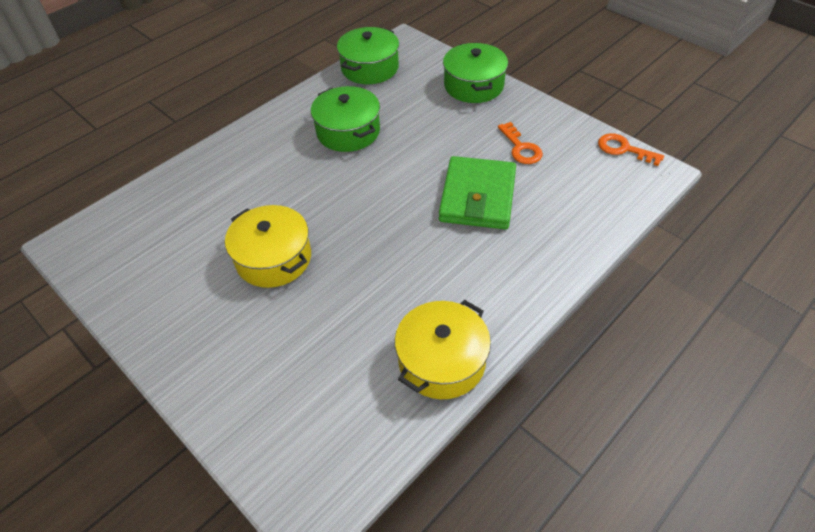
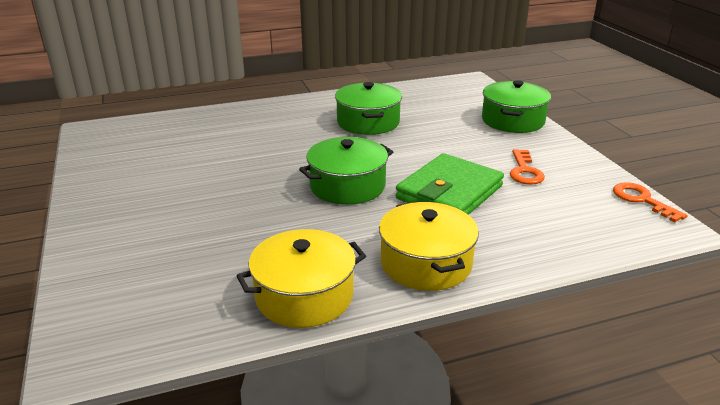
camera: 25 degrees right, 20 degrees down
yellow pot [225,205,311,288] -> yellow pot moved to [379,202,479,291]
green pot [337,27,399,84] -> green pot moved to [299,137,393,205]

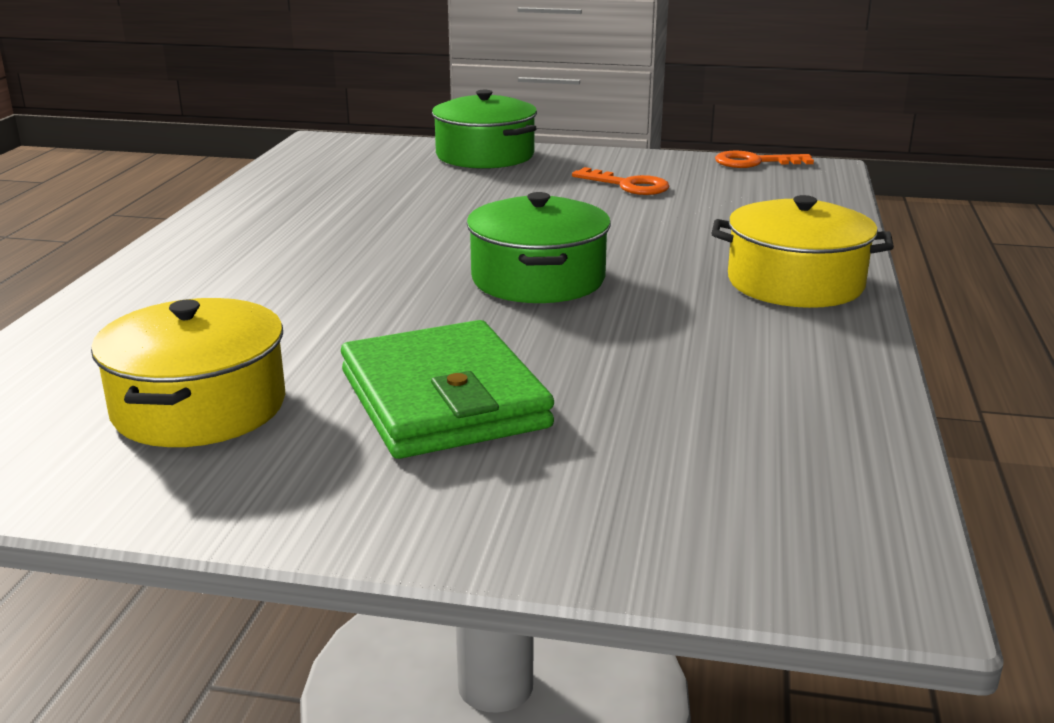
camera: 60 degrees left, 5 degrees down
yellow pot [237,229,366,328] -> yellow pot moved to [91,298,285,447]
green pot [335,82,402,135] -> none
green wallet [396,153,504,215] -> green wallet moved to [341,320,554,459]

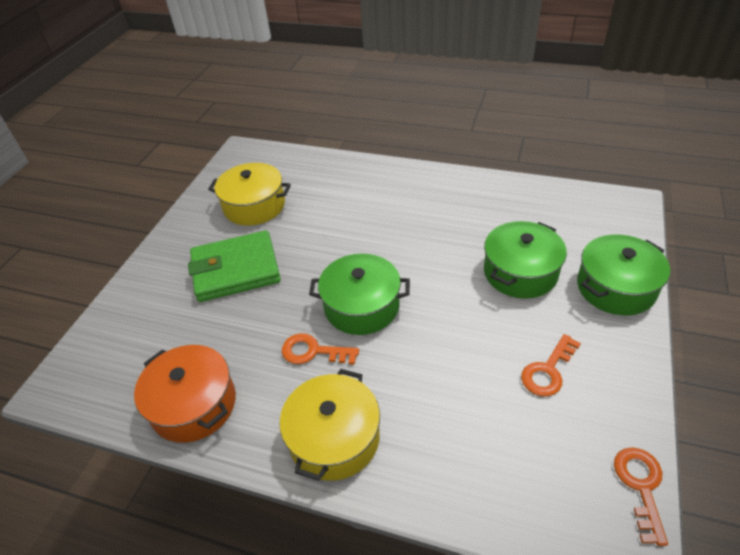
camera: 100 degrees right, 20 degrees up
none -> orange pot [134,345,236,443]
none -> orange key [282,333,359,365]
none -> green pot [484,221,567,299]

